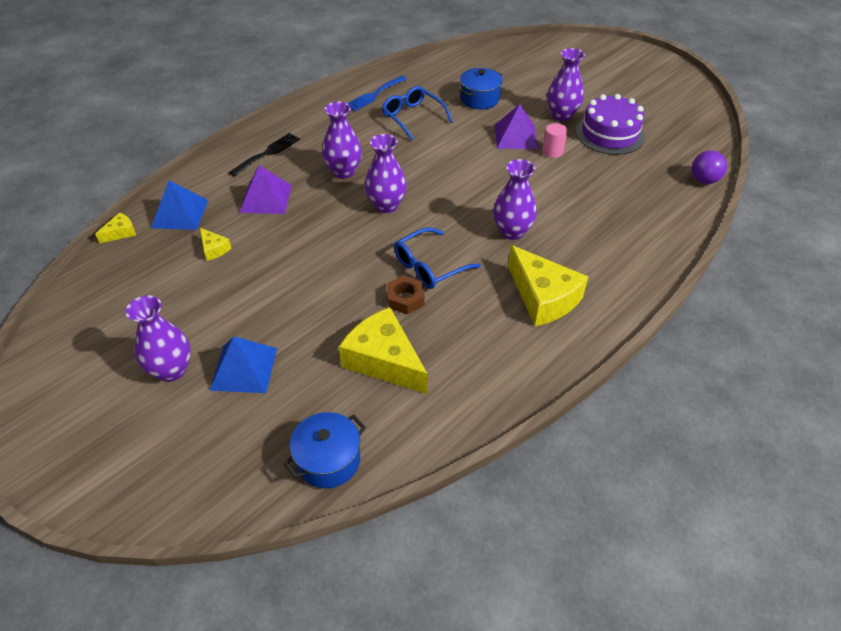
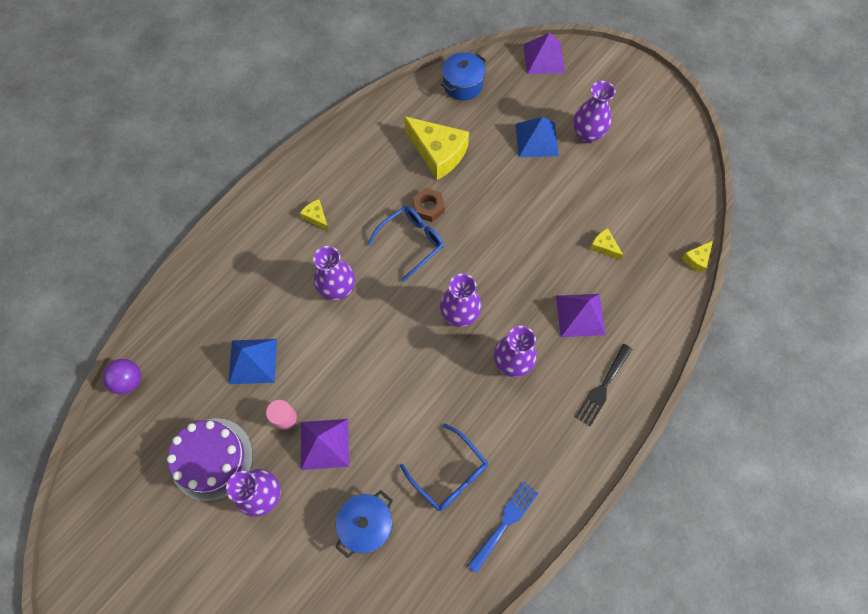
camera: 175 degrees right, 20 degrees up
blue pyramid [151,180,208,230] -> blue pyramid moved to [228,339,277,384]
yellow cheese [508,245,588,326] -> yellow cheese [300,199,329,231], size x0.46
none -> purple pyramid [523,33,565,74]

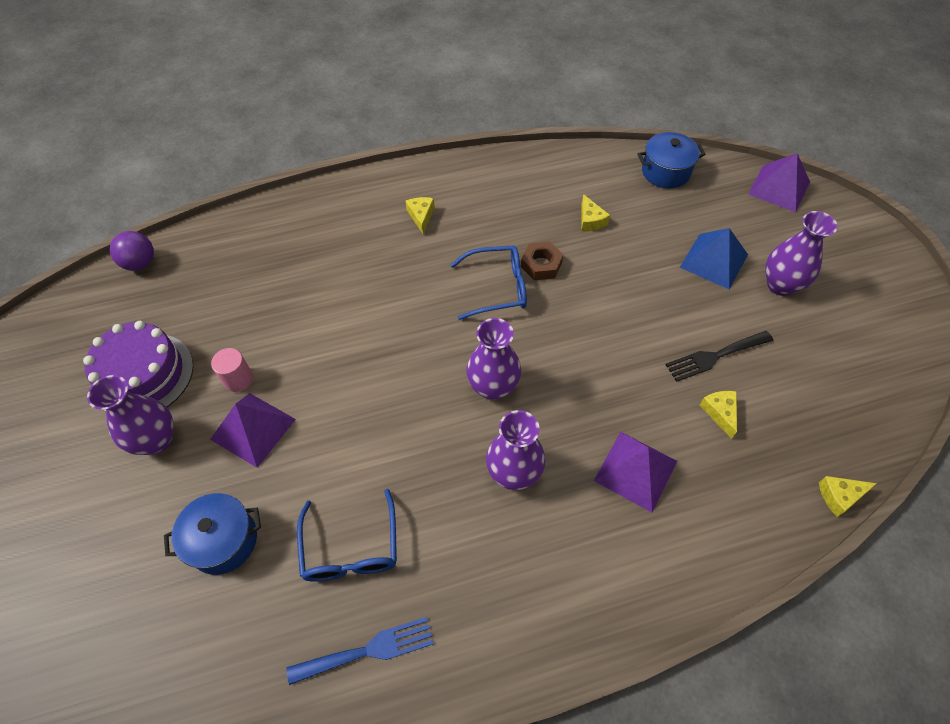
camera: 35 degrees right, 10 degrees down
blue pyramid [228,339,277,384] -> none
purple vase [313,246,355,300] -> none
yellow cheese [404,116,469,180] -> yellow cheese [581,194,610,231], size x0.46
black fork [575,344,632,426] -> black fork moved to [665,331,773,382]

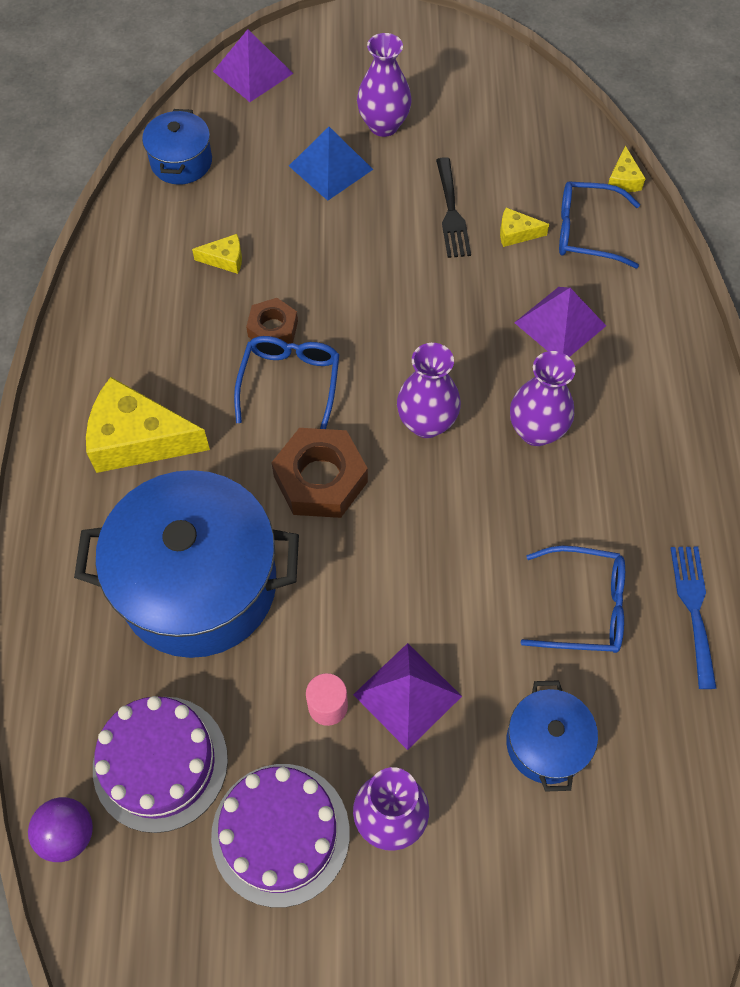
camera: 75 degrees left, 5 degrees up
yellow cheese [405,197,435,234] -> yellow cheese [86,377,210,473], size x2.19
none -> blue pot [74,470,299,658]
none -> purple cake [93,696,228,833]
none -> brown nut [271,428,368,518]
none -> blue glasses [559,181,640,269]

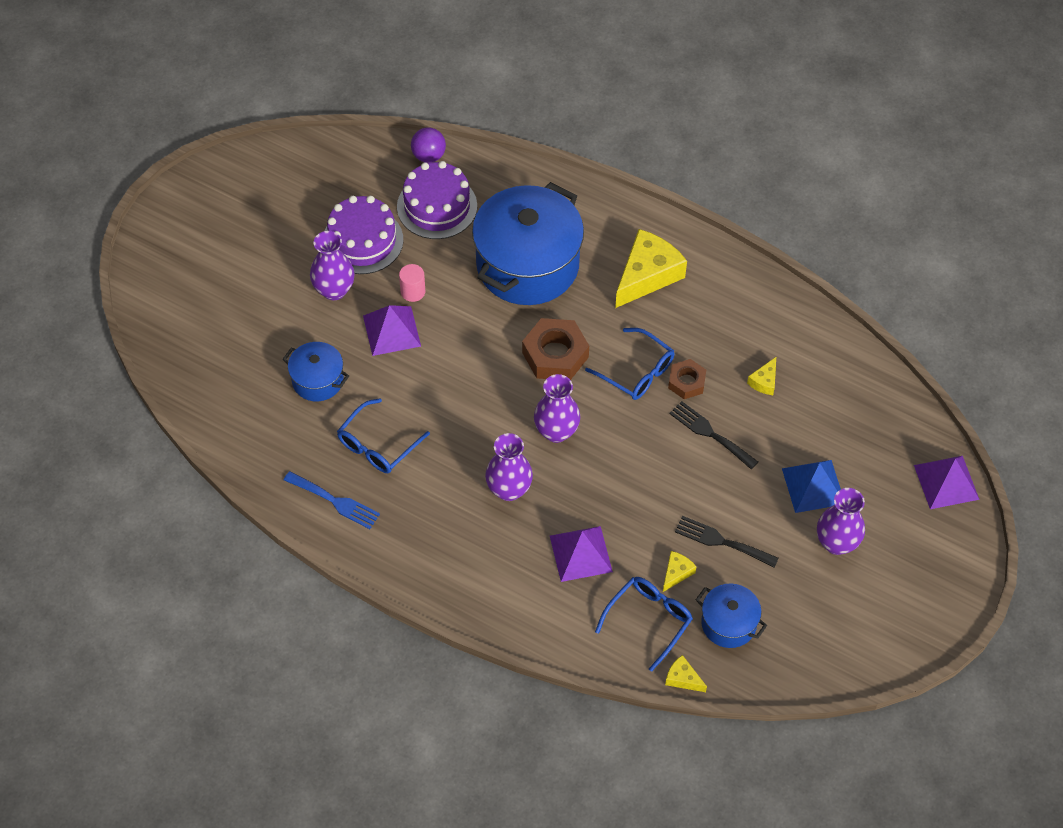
camera: 120 degrees right, 5 degrees down
blue pot [142,109,212,184] -> blue pot moved to [696,584,767,648]
none -> black fork [669,401,758,469]

